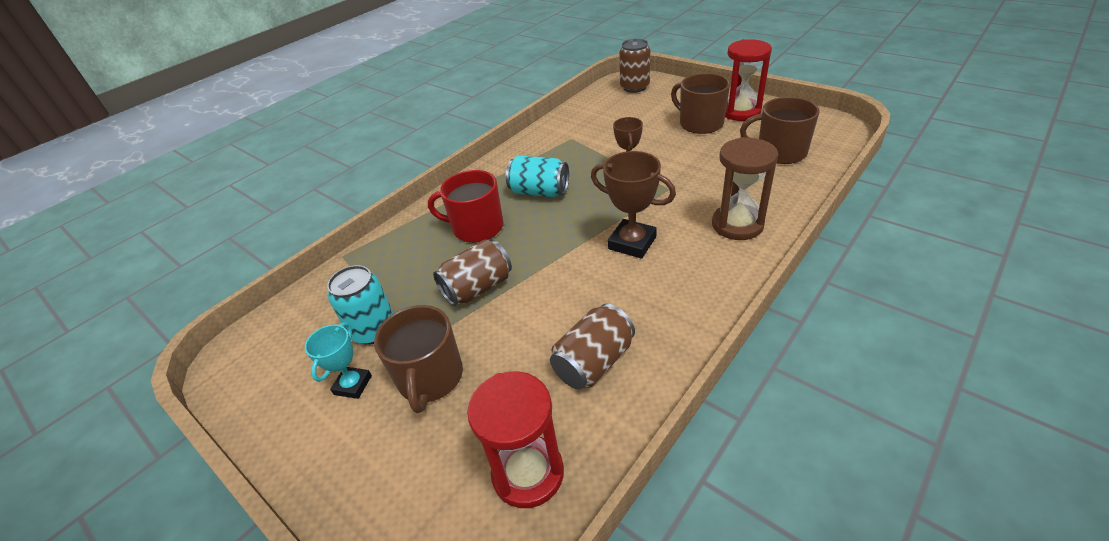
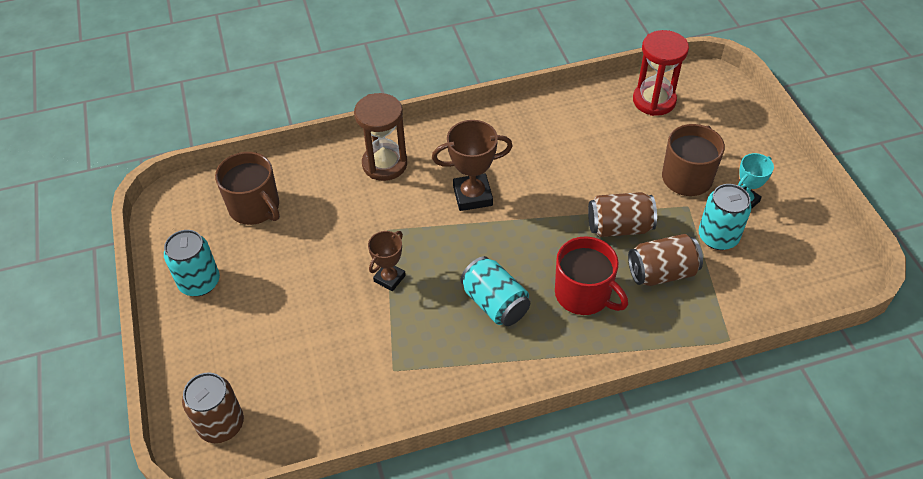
camera: 150 degrees left, 10 degrees up
brown can [550,304,635,389] -> brown can moved to [628,234,703,286]
brown trophy [591,151,676,259] -> brown trophy turned 75 degrees counterclockwise [432,120,513,211]
brown mug [671,73,730,134] -> none
red hourglass [725,39,772,121] -> turquoise can [164,230,220,296]

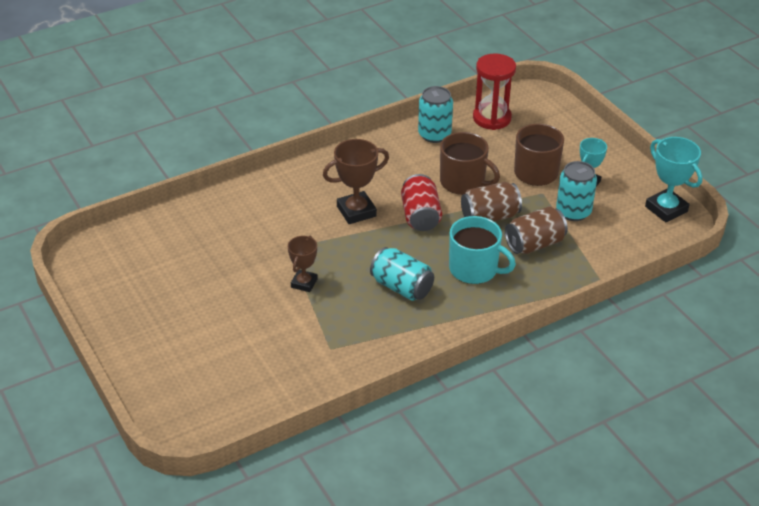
camera: 15 degrees left, 10 degrees down
turquoise can [164,230,220,296] -> turquoise can moved to [418,86,453,143]
brown can [182,372,244,443] -> none
brown mug [215,152,280,225] -> brown mug moved to [440,132,500,195]
brown hourglass [354,93,407,181] -> none
red mug [555,236,628,315] -> turquoise mug [449,216,516,284]
none -> red can [401,174,442,231]
none -> turquoise trophy [645,137,703,223]

